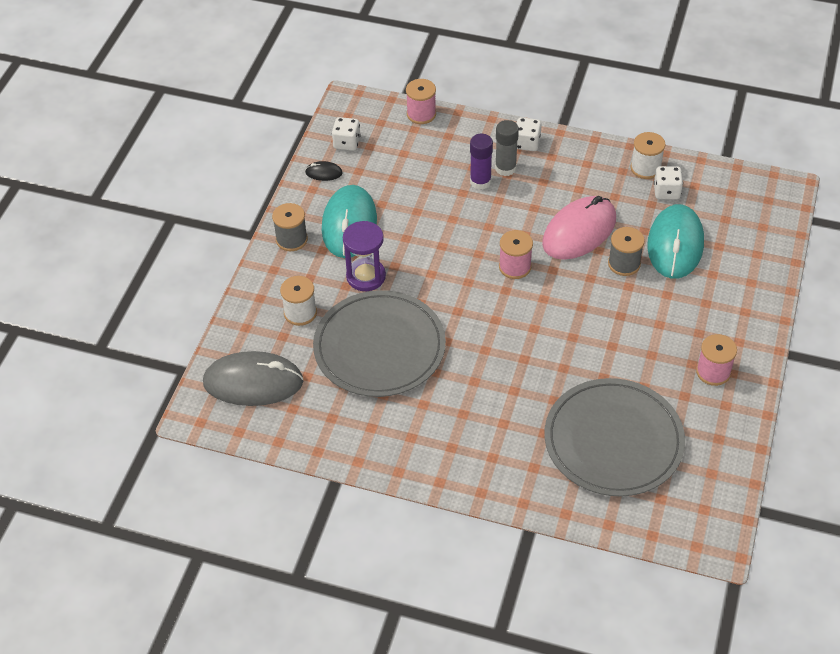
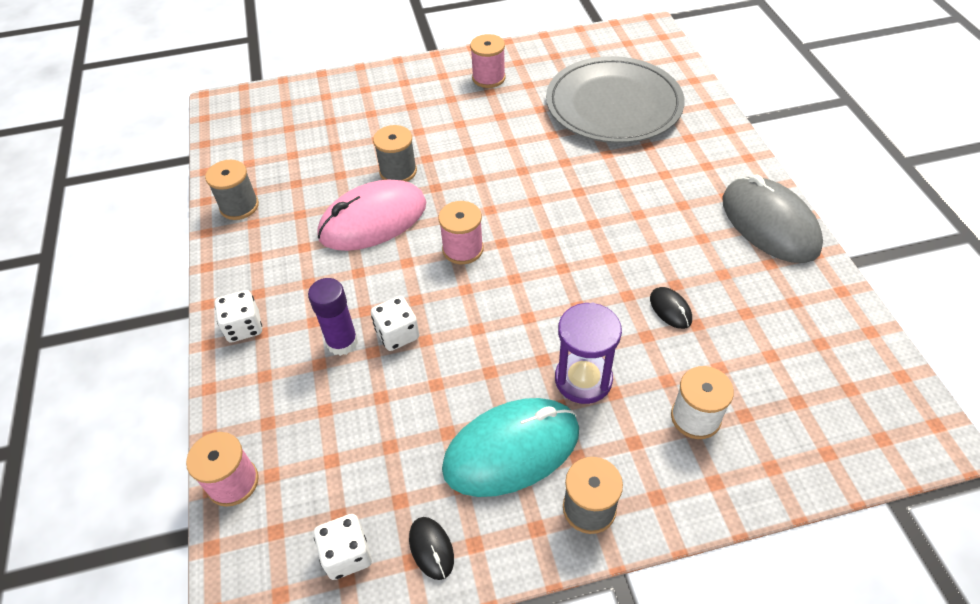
camera: 120 degrees left, 0 degrees up
grey mouse [203,351,303,406] -> grey mouse moved to [722,174,823,263]
grey plate [313,290,446,397] -> black mouse [650,287,692,329]
grey glue stick [495,120,519,176] -> none
pink mouse [542,196,616,260] -> pink mouse turned 45 degrees counterclockwise [318,180,426,251]
white spool [630,132,665,179] -> grey spool [205,160,259,220]
turquoise mouse [647,204,704,279] -> none
white dice [654,166,683,199] -> white dice moved to [371,296,419,351]

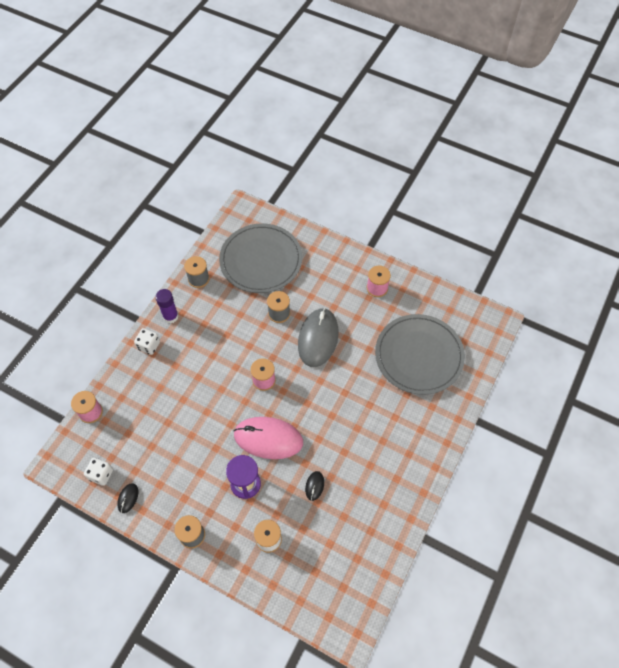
camera: 40 degrees right, 10 degrees up
purple glue stick [308,278,358,356] -> purple glue stick moved to [155,289,179,323]
pink mouse [318,180,426,251] -> pink mouse moved to [234,417,303,459]
white dice [371,296,419,351] -> none
turquoise mouse [442,398,579,497] -> none
grey mouse [722,174,823,263] -> grey mouse moved to [298,308,339,367]
none -> grey plate [219,223,302,293]

